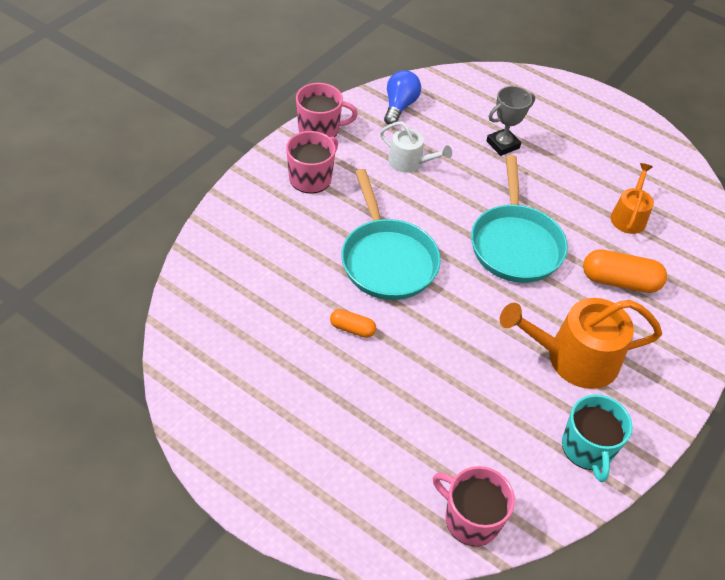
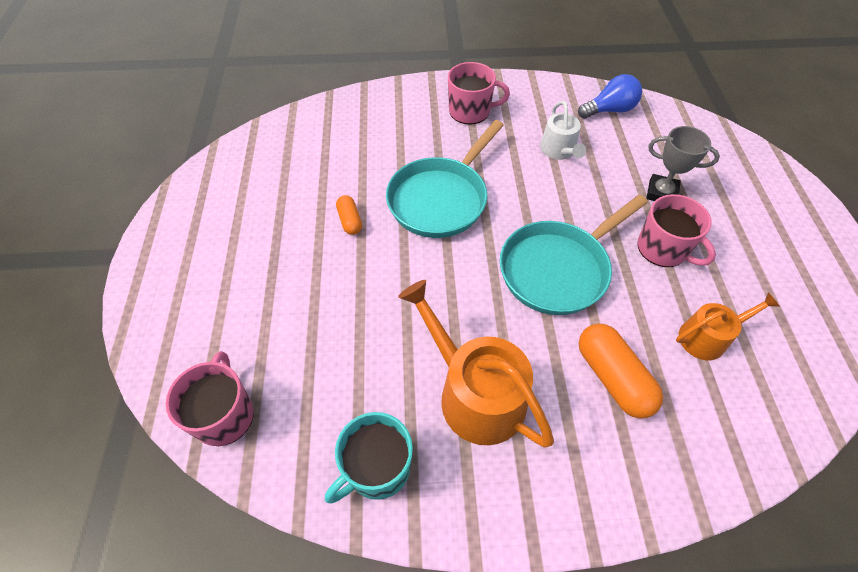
camera: 55 degrees right, 5 degrees up
pink mug [296,83,358,137] -> pink mug moved to [638,194,716,267]

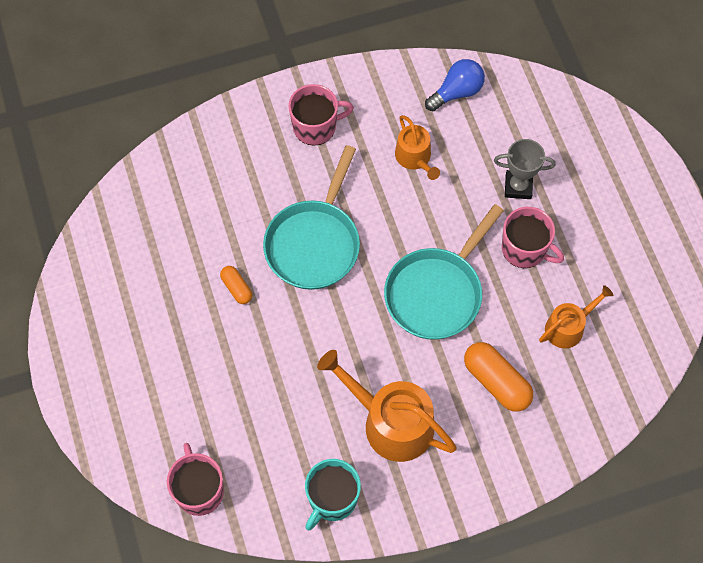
camera: 15 degrees left, 10 degrees up
white watering can [540,101,586,160] -> orange watering can [395,115,440,180]

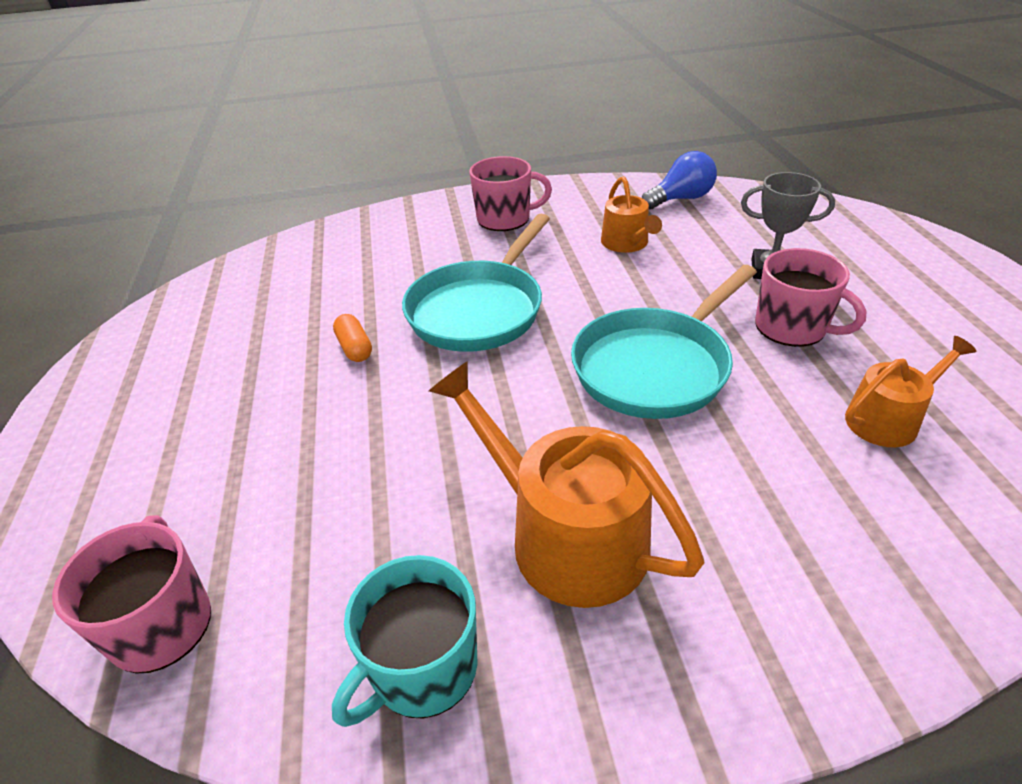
camera: 10 degrees right, 25 degrees down
orange capsule [464,342,533,412] -> none

